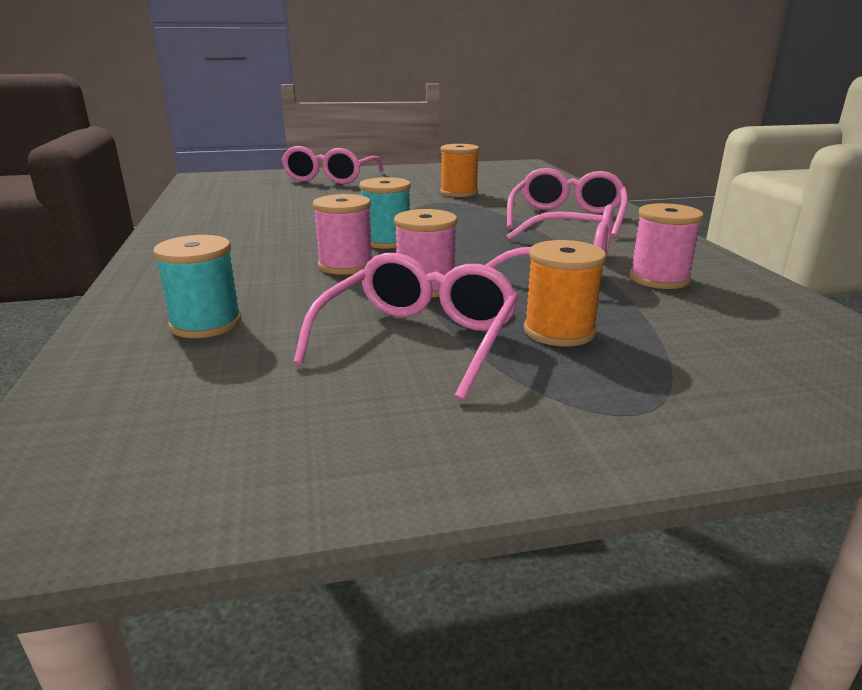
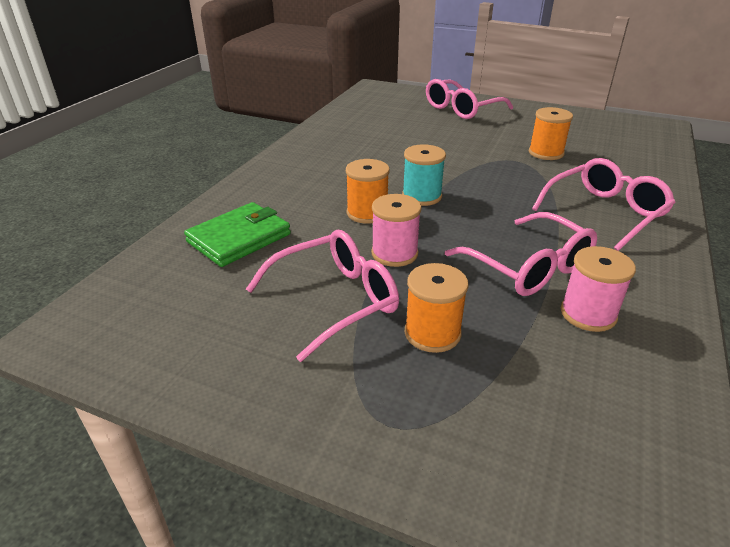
camera: 35 degrees right, 10 degrees up
turquoise spool [153,235,242,338] -> green wallet [184,202,291,267]
pink spool [313,194,372,275] -> orange spool [346,159,390,224]

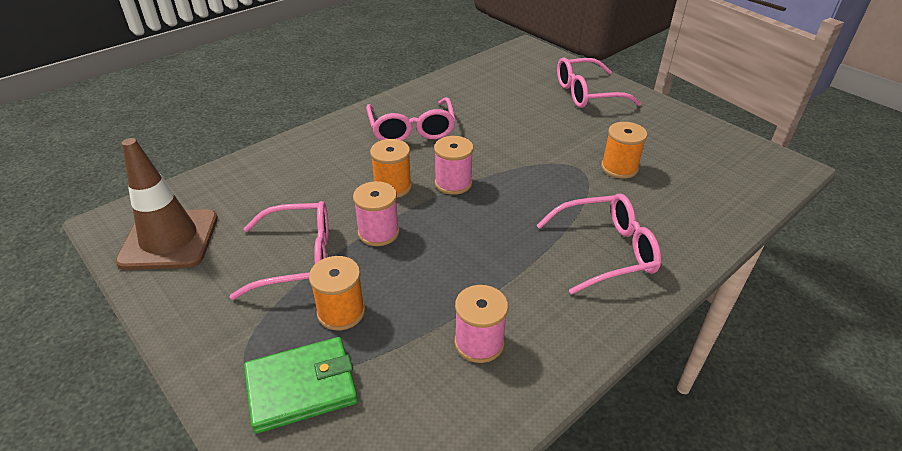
camera: 25 degrees right, 5 degrees up
green wallet [184,202,291,267] -> green wallet moved to [244,337,358,434]
turquoise spool [402,144,446,206] -> pink spool [434,136,474,195]
pink glasses [445,212,597,296] -> pink glasses moved to [366,97,456,141]
none -> brown traffic cone [115,138,218,270]

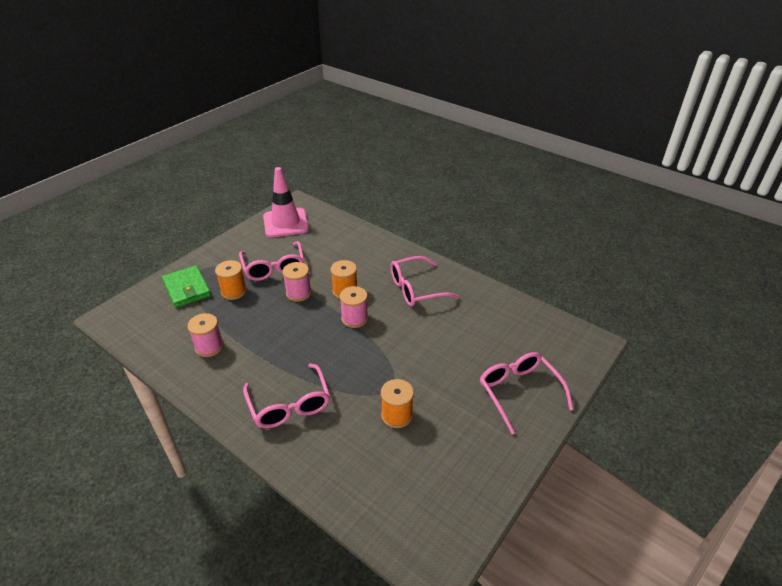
camera: 80 degrees right, 0 degrees up
brown traffic cone [115,138,218,270] -> pink traffic cone [263,167,309,238]

